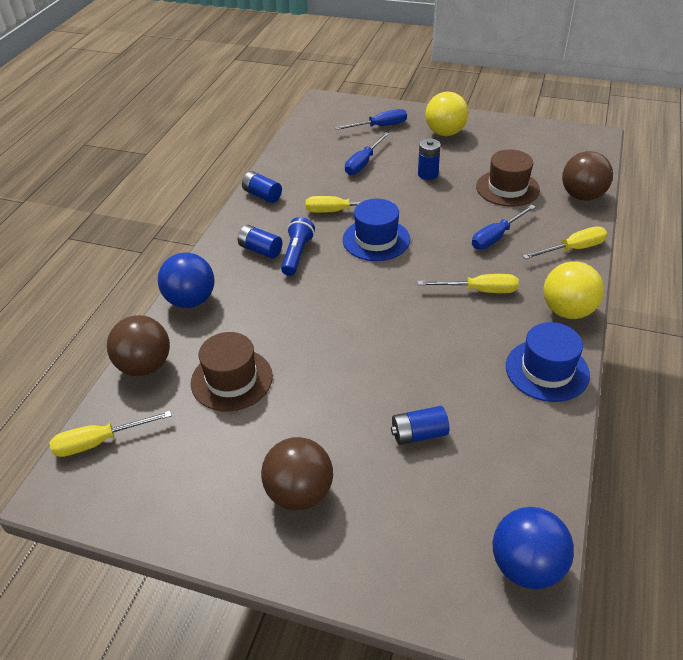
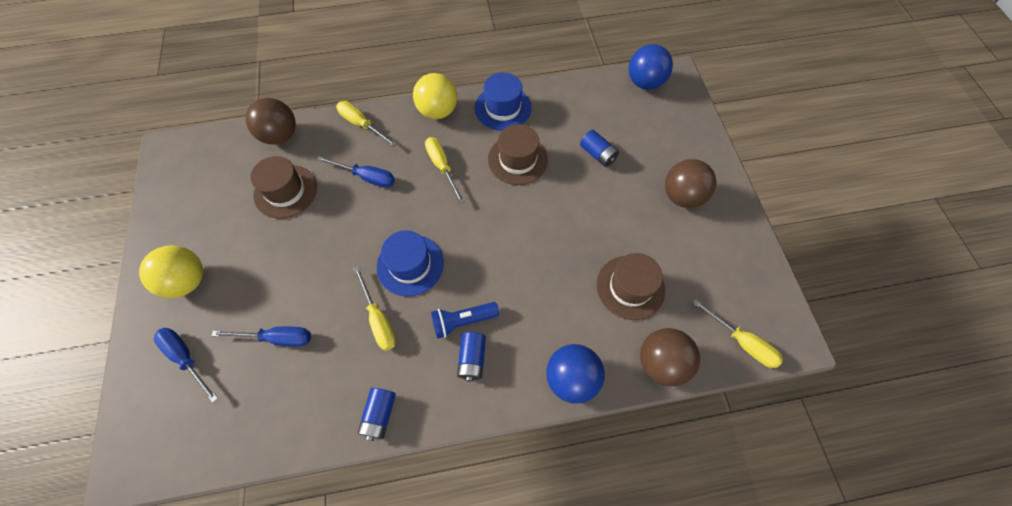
camera: 120 degrees left, 20 degrees up
blue battery [418,138,441,180] -> none
none -> brown hat [488,124,548,185]

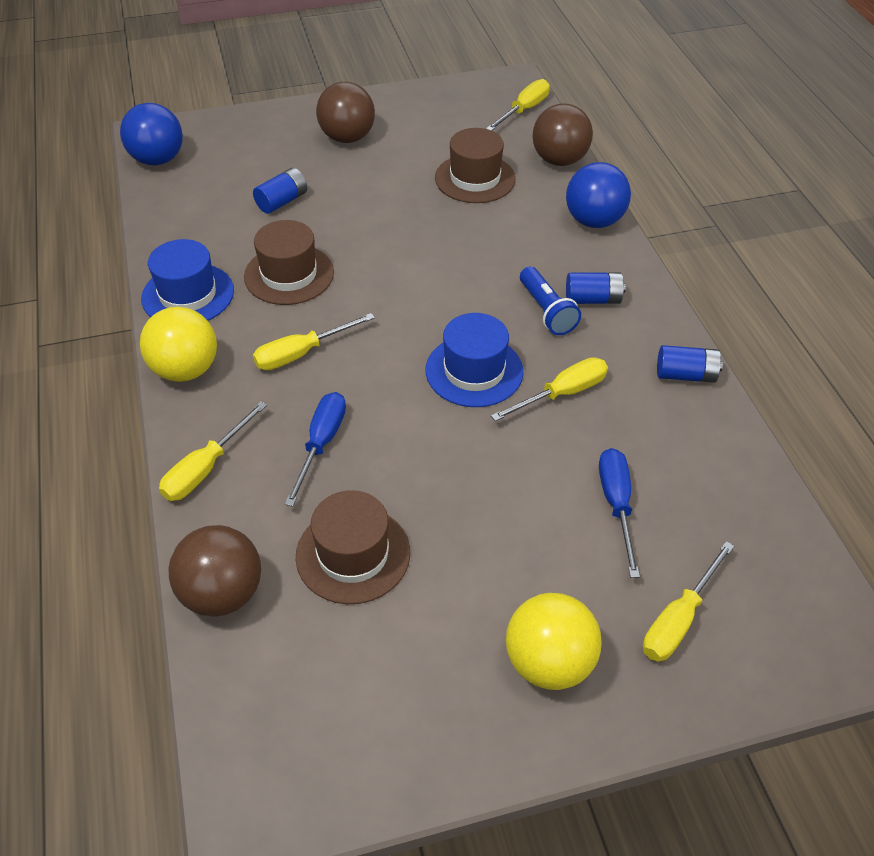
camera: 95 degrees left, 15 degrees down
blue screwdriver [154,328,218,403] -> yellow screwdriver [643,541,734,662]

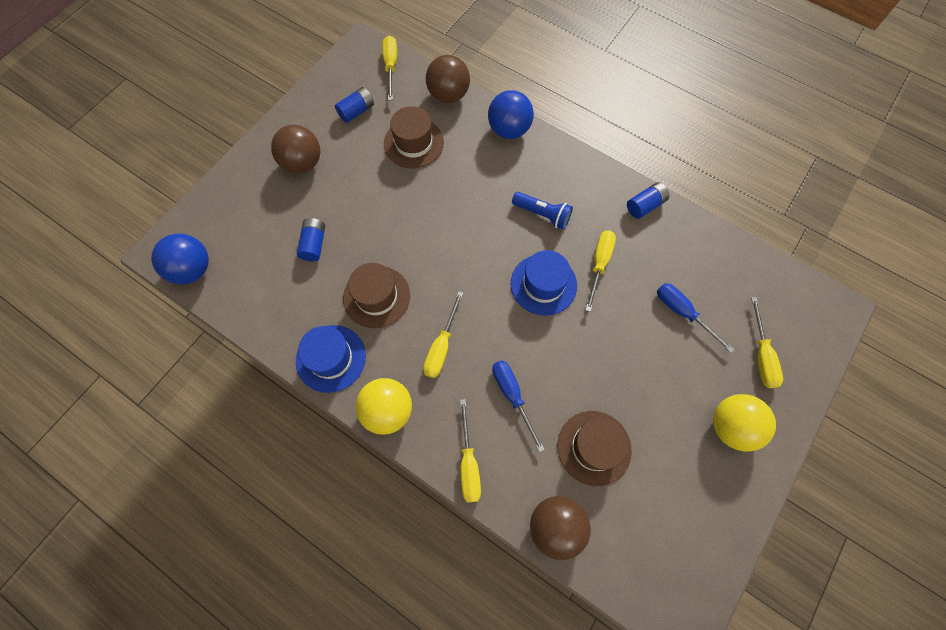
camera: 40 degrees left, 20 degrees up
blue battery [566,272,626,304] -> blue battery moved to [335,87,374,123]

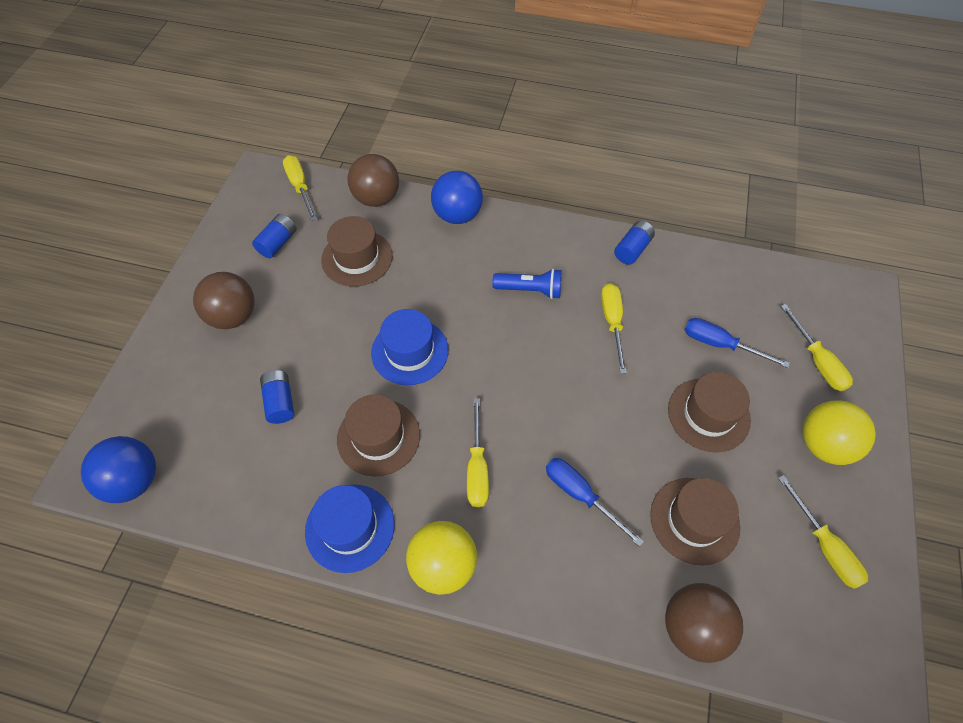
camera: 20 degrees left, 10 degrees down
yellow screwdriver [460,399,481,503] -> yellow screwdriver moved to [778,475,868,589]
blue hat [511,250,577,316] -> blue hat moved to [371,309,449,385]
none -> brown hat [668,372,751,452]

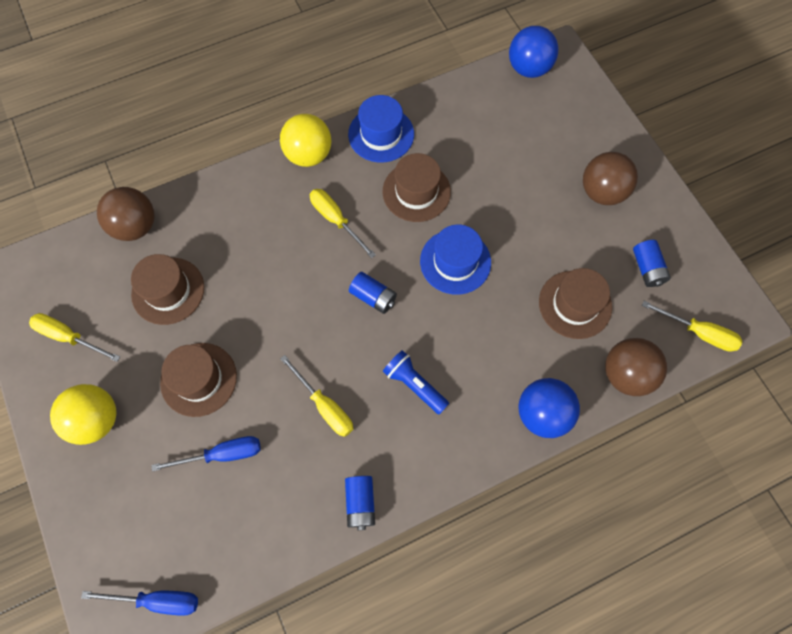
camera: 140 degrees right, 10 degrees up
blue battery [260,370,294,424] -> blue battery moved to [349,272,397,314]
blue flashlight [493,268,562,299] -> blue flashlight turned 75 degrees clockwise [383,350,449,414]
blue screwdriver [546,458,644,547] -> blue screwdriver moved to [81,591,198,616]
yellow screwdriver [781,304,853,391] -> none

